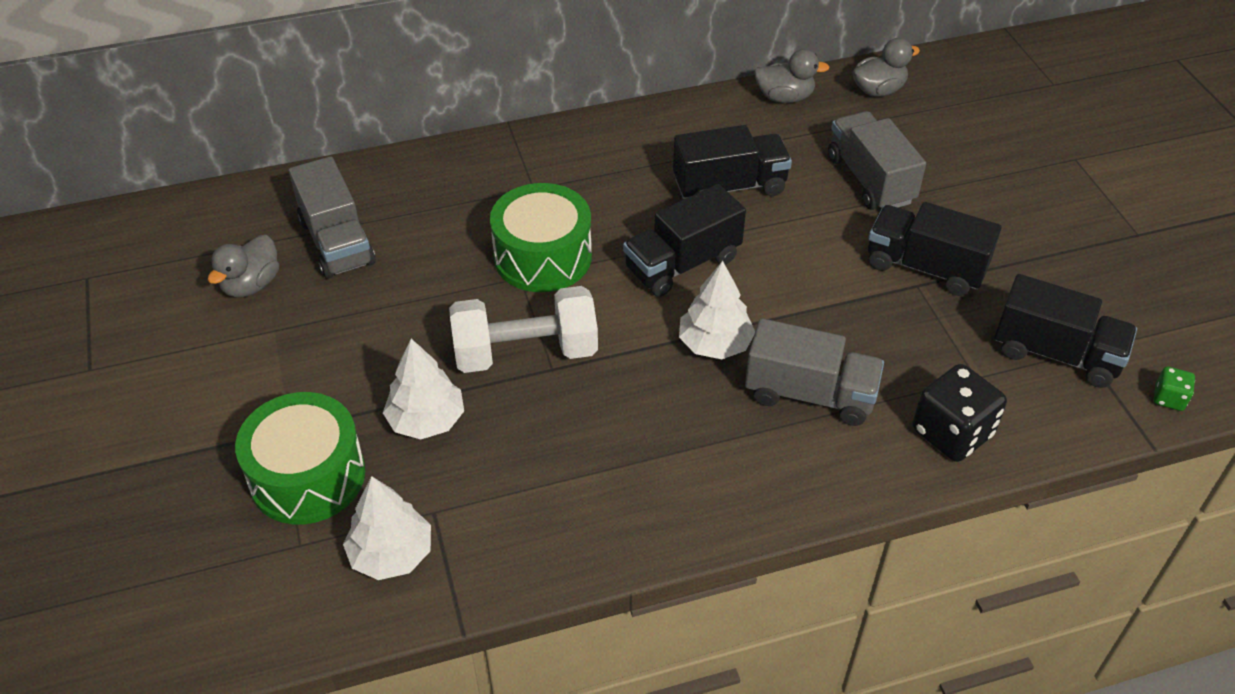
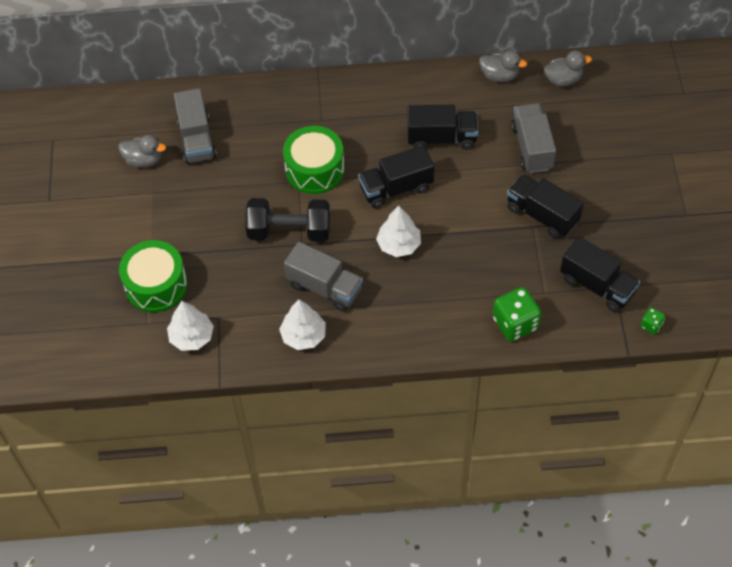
camera: 15 degrees right, 10 degrees up
grey duck [208,235,279,297] -> grey duck turned 120 degrees counterclockwise [118,135,166,167]
white tree [383,339,464,439] -> white tree moved to [279,300,326,350]
white dumbbell [449,286,598,373] -> black dumbbell [245,198,330,242]
grey truck [745,318,884,426] -> grey truck moved to [284,242,363,312]
black dice [913,364,1007,462] -> green dice [493,287,541,341]

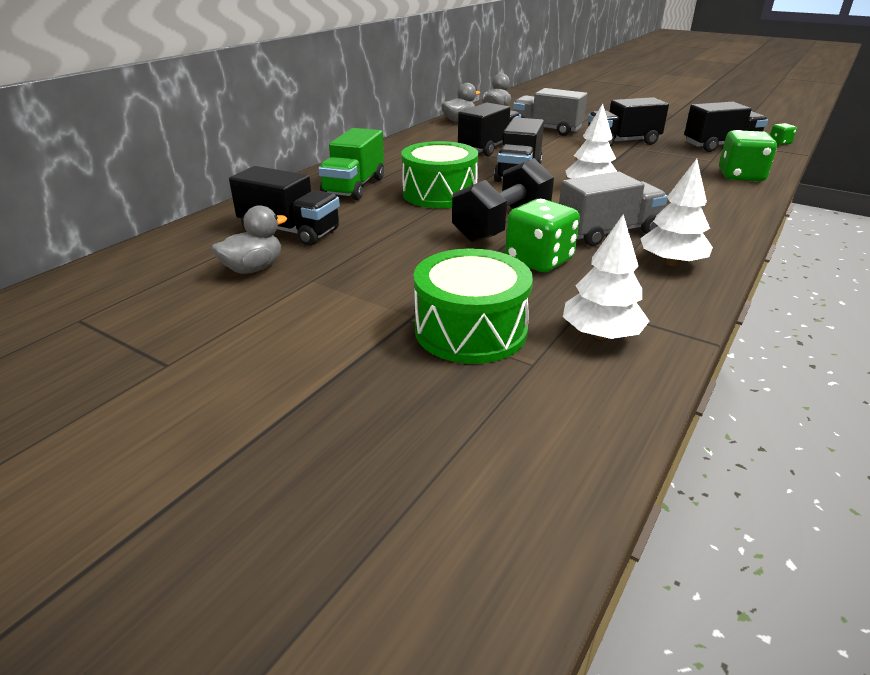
camera: 55 degrees left, 25 degrees down
grey truck [174,88,217,164] -> black truck [229,166,340,246]
none -> green truck [318,128,384,200]
none -> green dice [505,199,580,273]

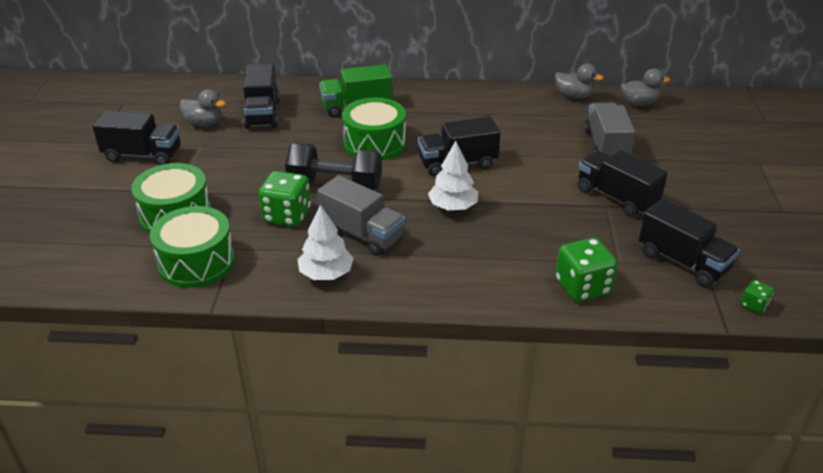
camera: 60 degrees right, 5 degrees up
black truck [458,102,521,156] -> black truck moved to [93,111,180,165]
white tree [563,214,649,340] -> green drum [150,206,235,288]

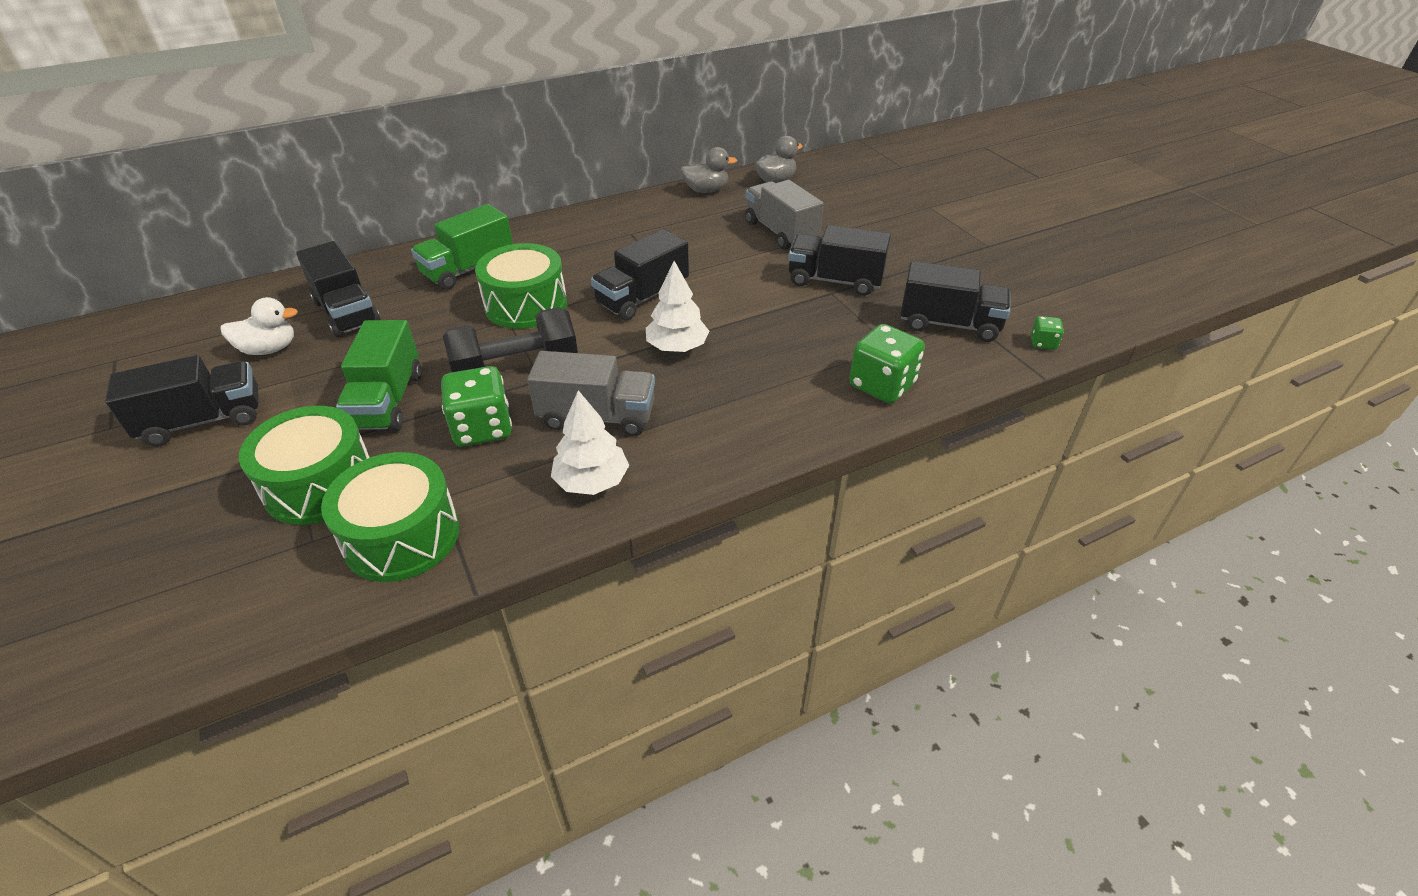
camera: 30 degrees left, 5 degrees up
grey duck [179,89,226,126] -> white duck [220,297,298,355]
none -> green truck [336,320,422,431]

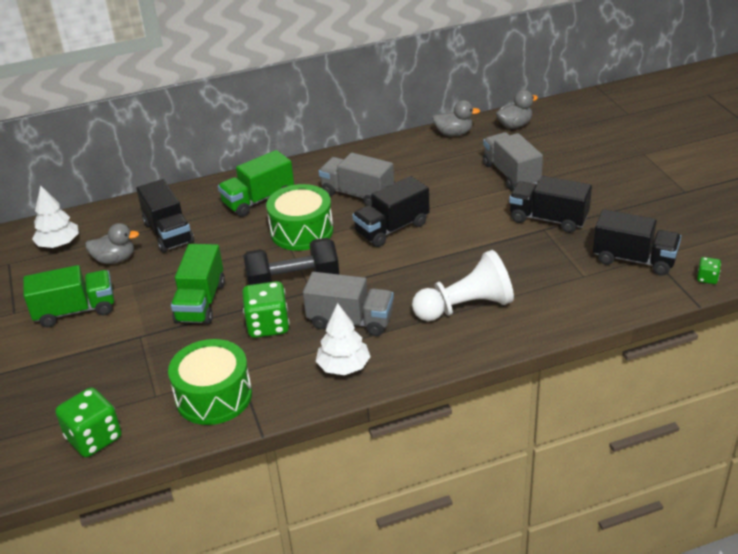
camera: 10 degrees right, 5 degrees down
black truck [105,355,258,447] -> green truck [23,265,114,327]
white duck [220,297,298,355] -> grey duck [85,223,139,264]
green drum [239,406,370,525] -> none
white tree [646,261,709,352] -> white tree moved to [32,185,79,248]
green dice [849,324,925,403] -> green dice moved to [55,387,122,457]
none -> grey truck [319,152,394,206]
none -> white pawn [412,250,514,321]

